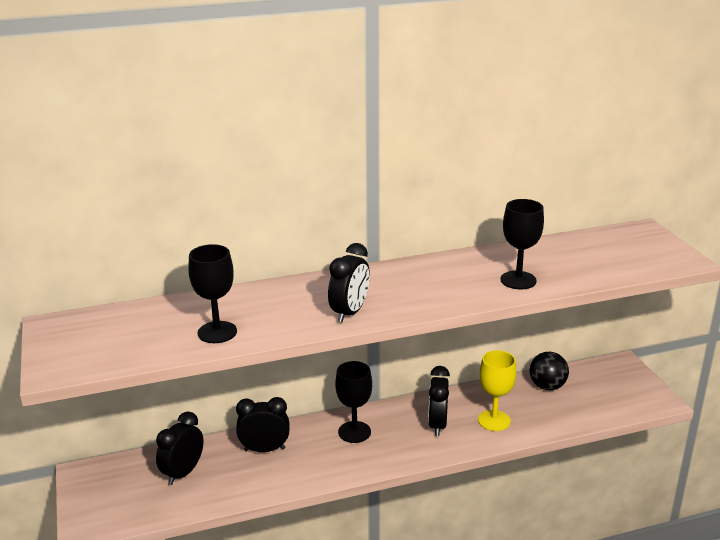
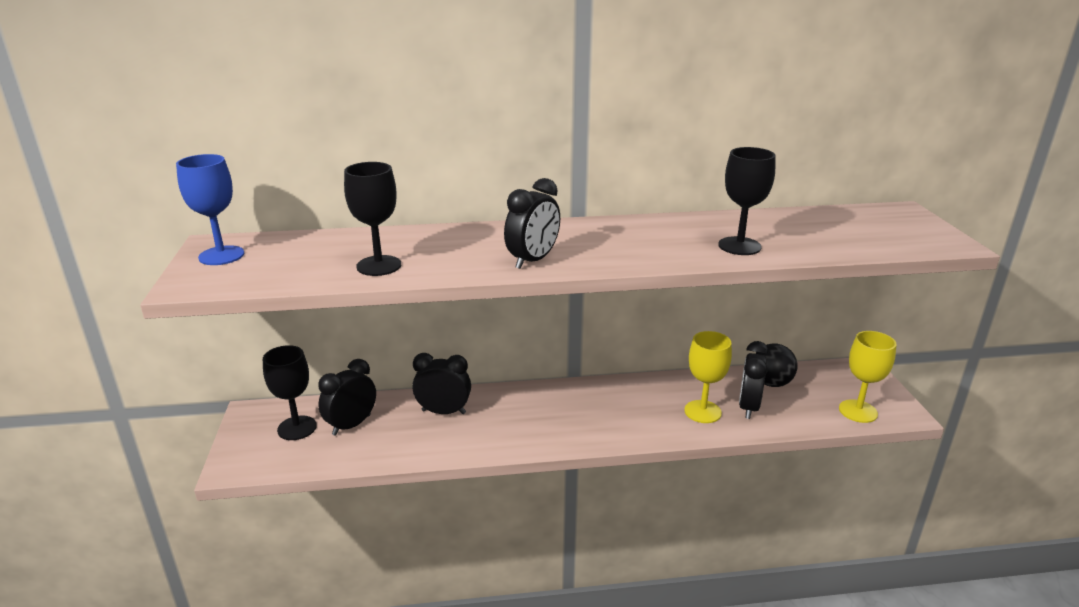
camera: 10 degrees right, 0 degrees up
black goblet [335,361,372,443] -> black goblet moved to [263,345,317,440]
black clock [428,366,450,436] -> black clock moved to [739,341,769,419]
none -> blue goblet [176,154,244,265]
none -> yellow goblet [839,331,897,423]

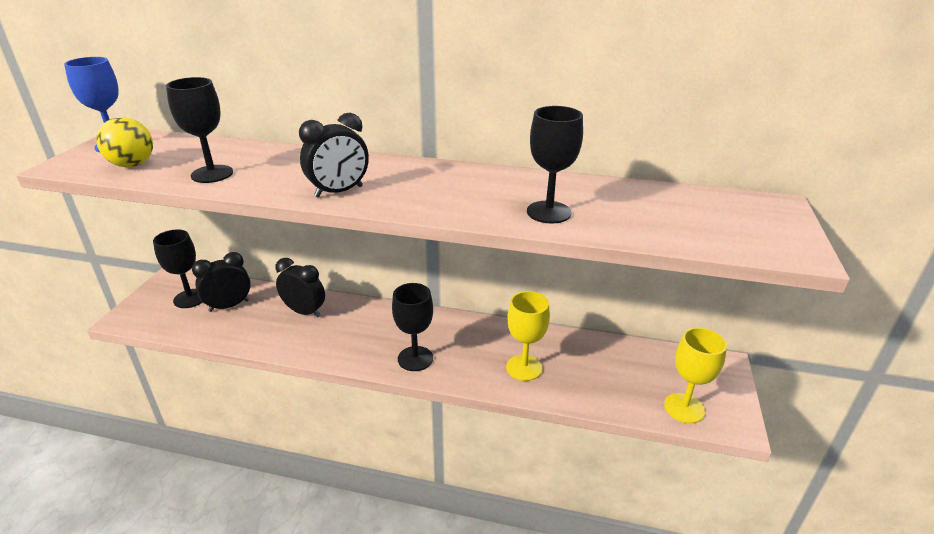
camera: 20 degrees right, 5 degrees up
black clock [739,341,769,419] -> none
black ball [755,343,798,387] -> none
none -> yellow ball [96,117,153,167]
none -> black goblet [392,283,433,371]

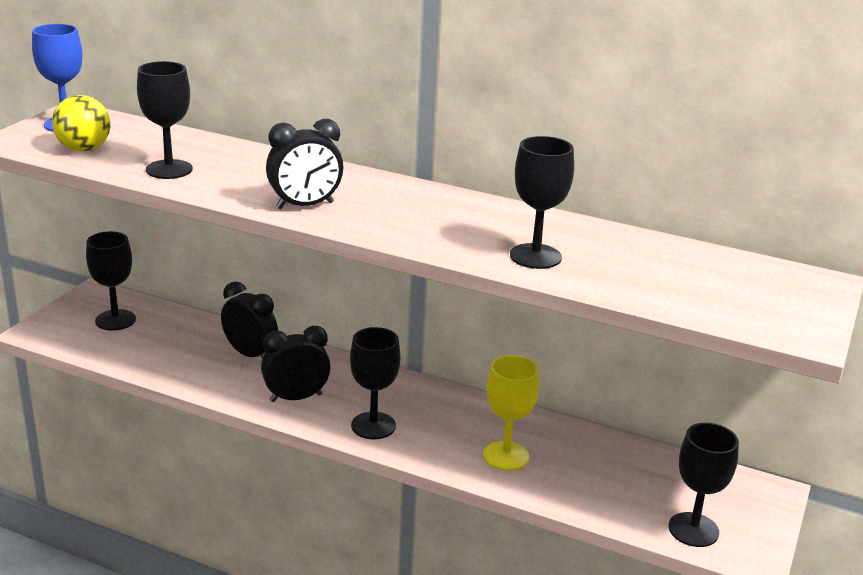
camera: 10 degrees right, 5 degrees down
black clock [192,252,251,312] -> black clock moved to [261,326,331,402]
yellow goblet [664,327,727,423] -> black goblet [669,423,739,547]

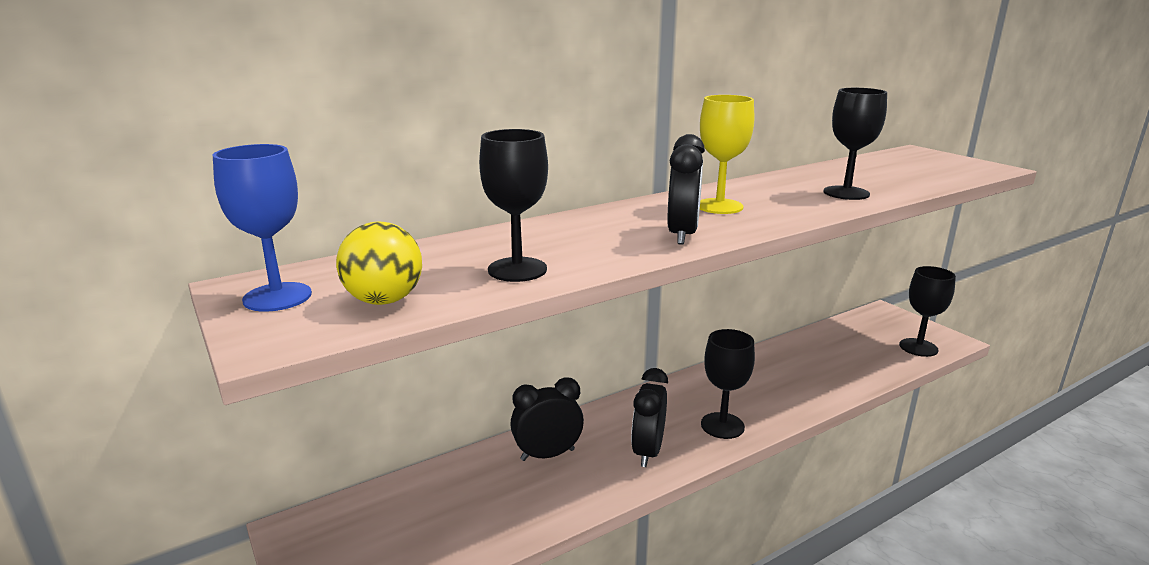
camera: 55 degrees left, 5 degrees down
black goblet [86,231,136,331] -> none
yellow goblet [483,355,539,471] -> yellow goblet moved to [700,95,754,214]

